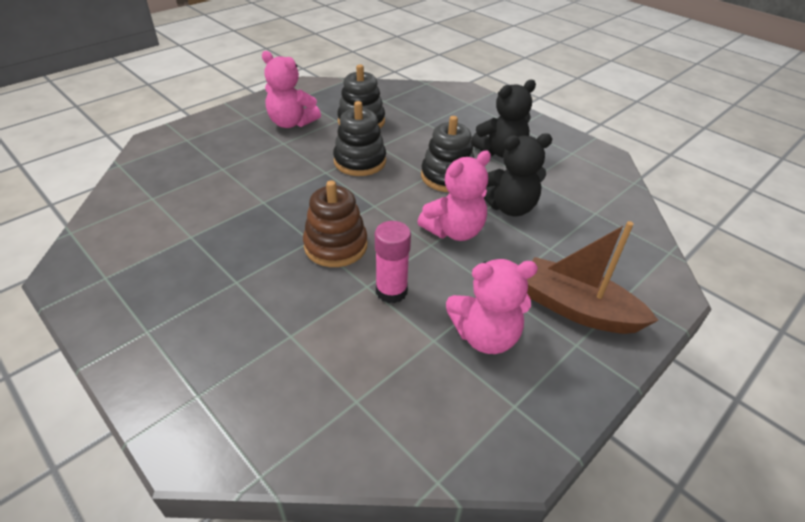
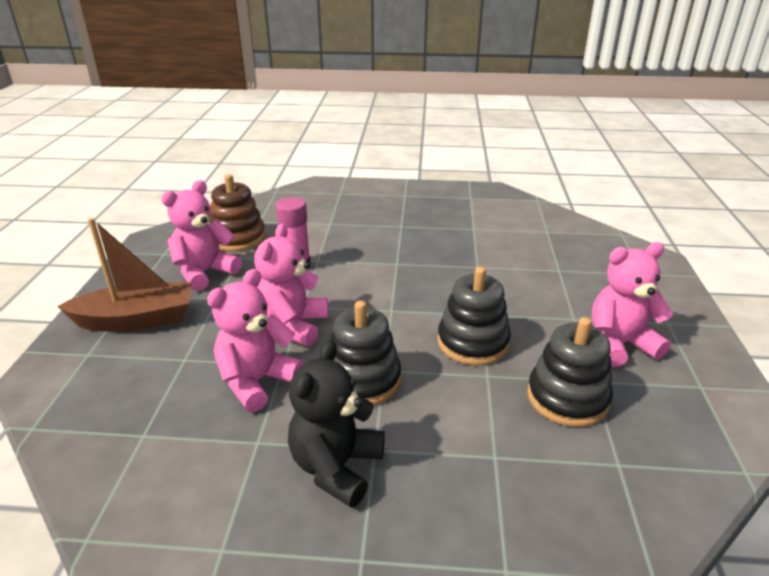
camera: 140 degrees right, 10 degrees down
brown stacking toy [303,180,367,267] -> brown stacking toy moved to [209,174,266,252]
black teddy bear [484,133,552,216] -> pink teddy bear [207,269,304,412]

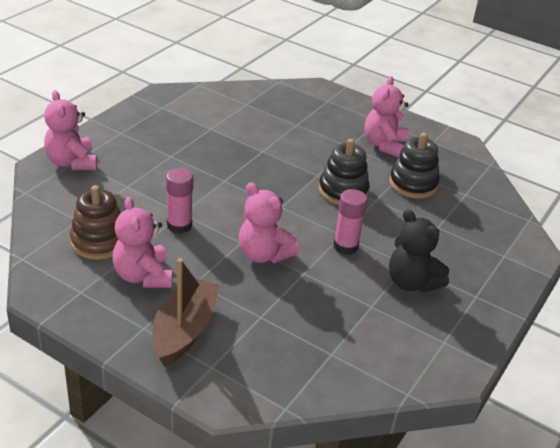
camera: 65 degrees left, 5 degrees up
pink teddy bear [207,269,304,412] -> pink teddy bear moved to [44,90,97,170]
black stacking toy [330,301,401,406] -> pink glue stick [333,189,367,255]

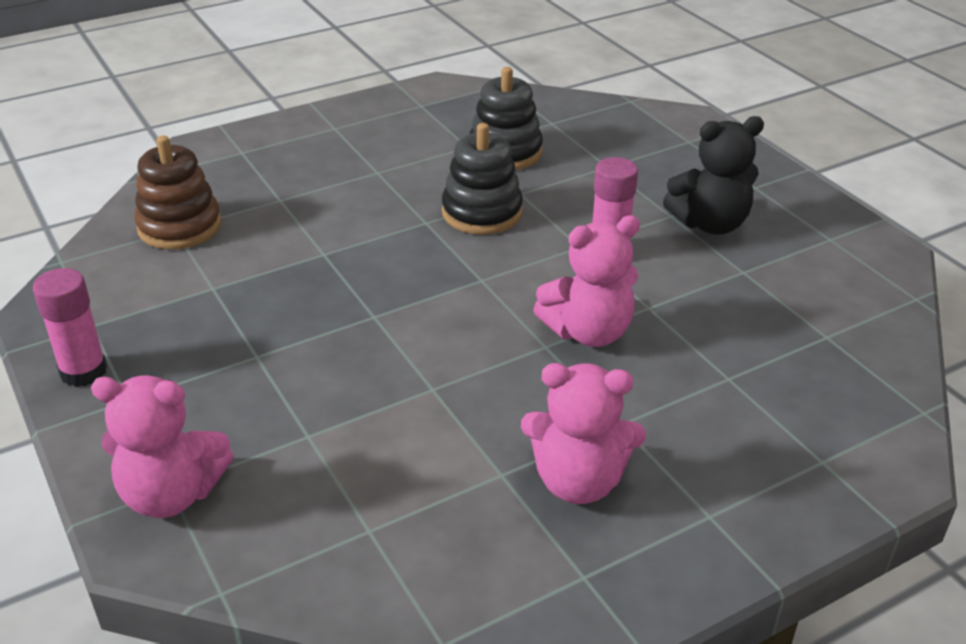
camera: 60 degrees left, 0 degrees up
brown stacking toy [70,185,120,260] -> brown stacking toy moved to [134,136,221,249]
brown boat [152,258,220,366] -> none
pink glue stick [166,168,193,234] -> pink glue stick moved to [32,268,107,387]
pink teddy bear [365,76,409,157] -> none

